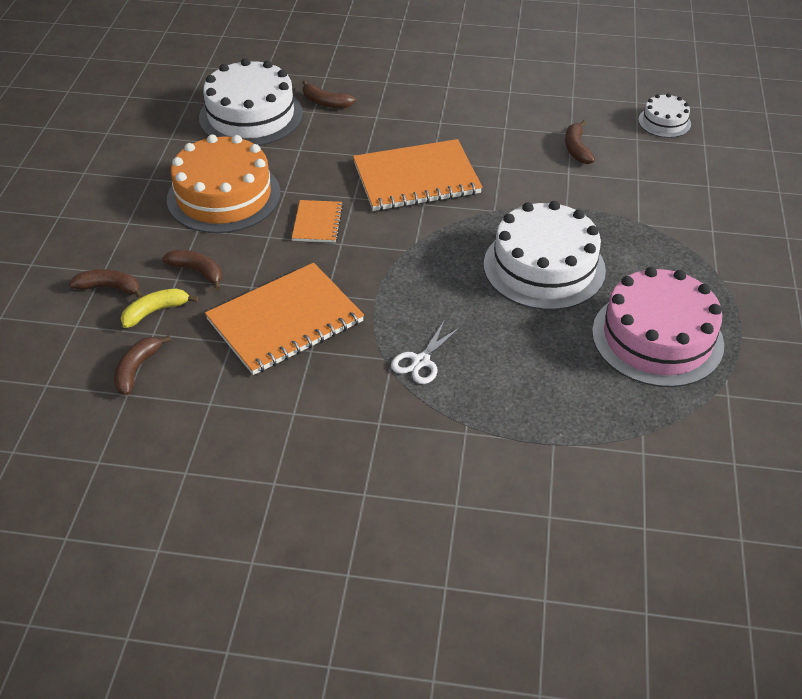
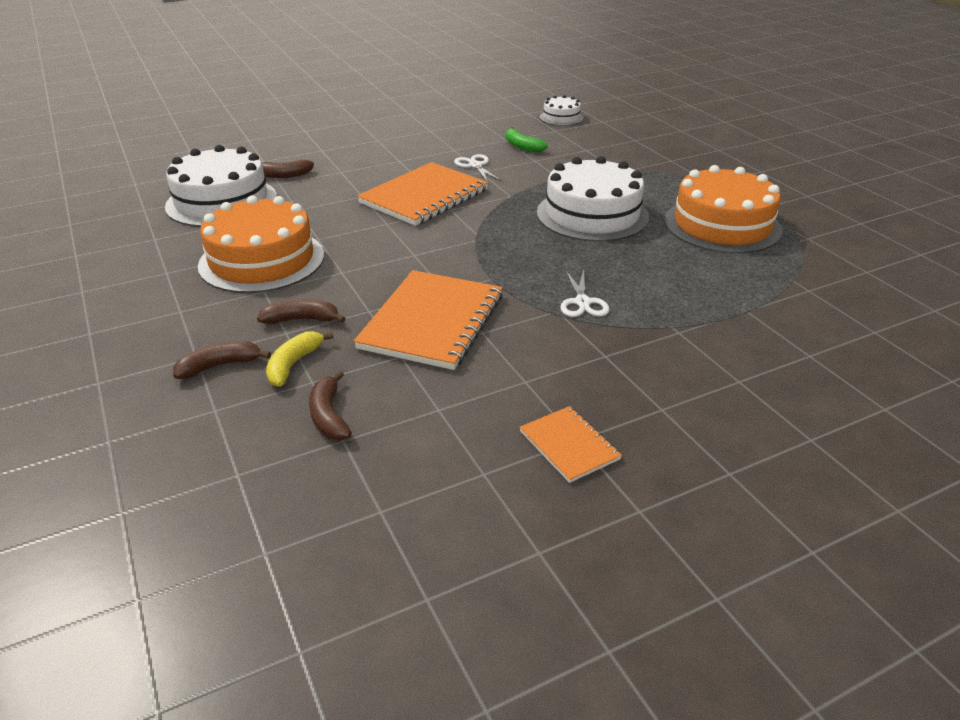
camera: 35 degrees left, 10 degrees down
orange notebook [292,200,343,243] -> orange notebook moved to [519,406,622,483]
brown banana [565,120,595,164] -> green banana [506,127,548,153]
pink cake [592,267,724,387] -> orange cake [664,165,783,254]
none -> white scissors [454,154,502,181]

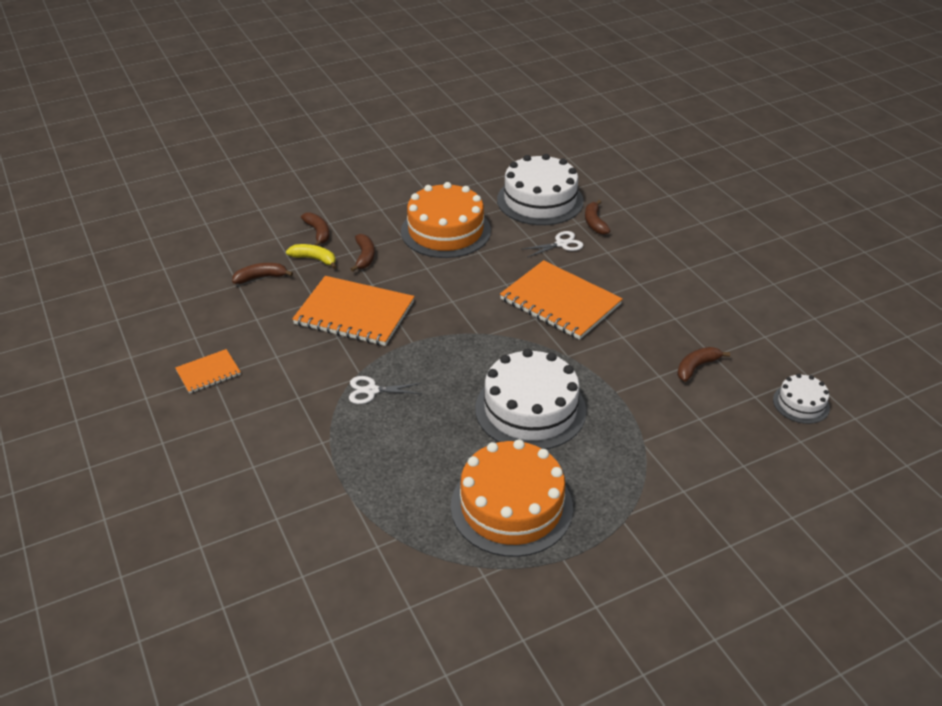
camera: 90 degrees right, 5 degrees up
white scissors [454,154,502,181] -> white scissors moved to [521,231,583,258]
green banana [506,127,548,153] -> brown banana [677,347,730,382]

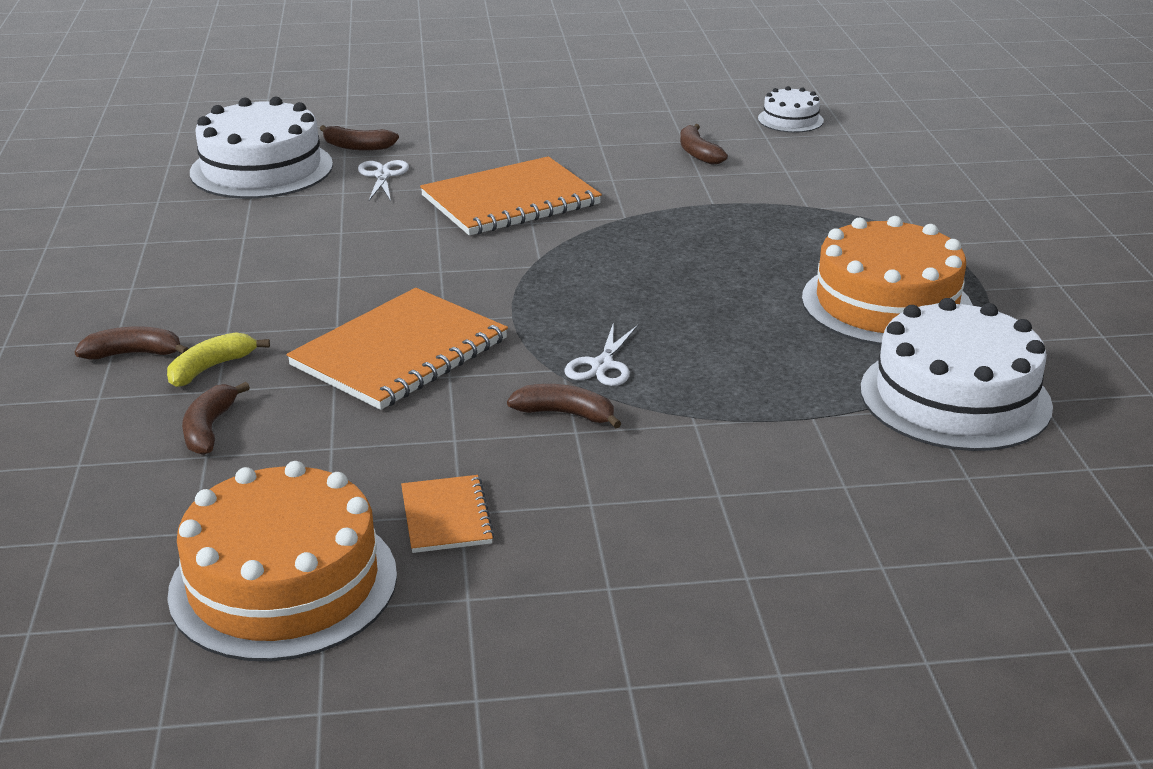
camera: 70 degrees left, 10 degrees down
brown banana [351,234,375,272] -> brown banana moved to [507,384,622,429]
orange cake [401,182,491,258] -> orange cake moved to [167,461,397,661]
white cake [475,349,586,449] -> white cake moved to [860,298,1053,451]

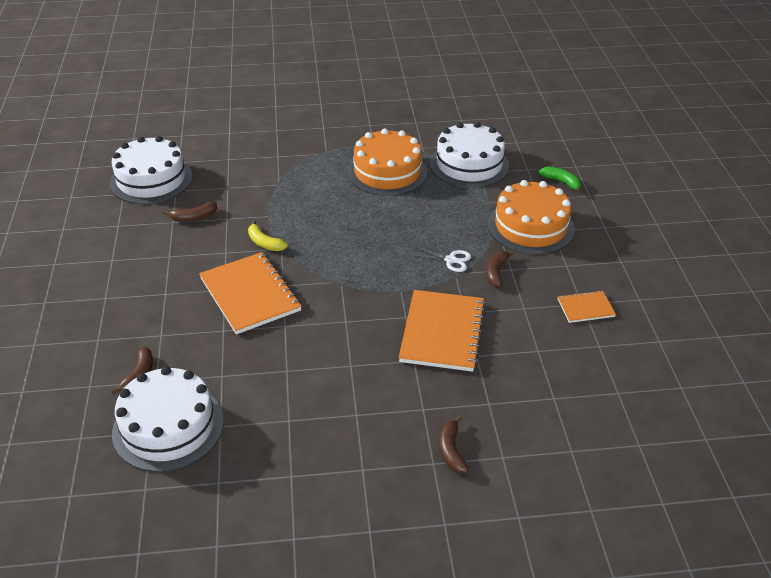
camera: 90 degrees left, 10 degrees up
yellow banana [167,332,270,387] -> yellow banana moved to [248,220,288,251]
orange cake [167,461,397,661] -> orange cake moved to [488,180,575,254]
brown banana [182,382,250,455] -> none
orange notebook [287,288,508,410] -> orange notebook turned 60 degrees clockwise [399,290,486,372]
white scissors [358,160,409,201] -> none
white cake [758,86,824,132] -> white cake [110,136,193,204], size x2.00
none -> green banana [539,166,581,193]

